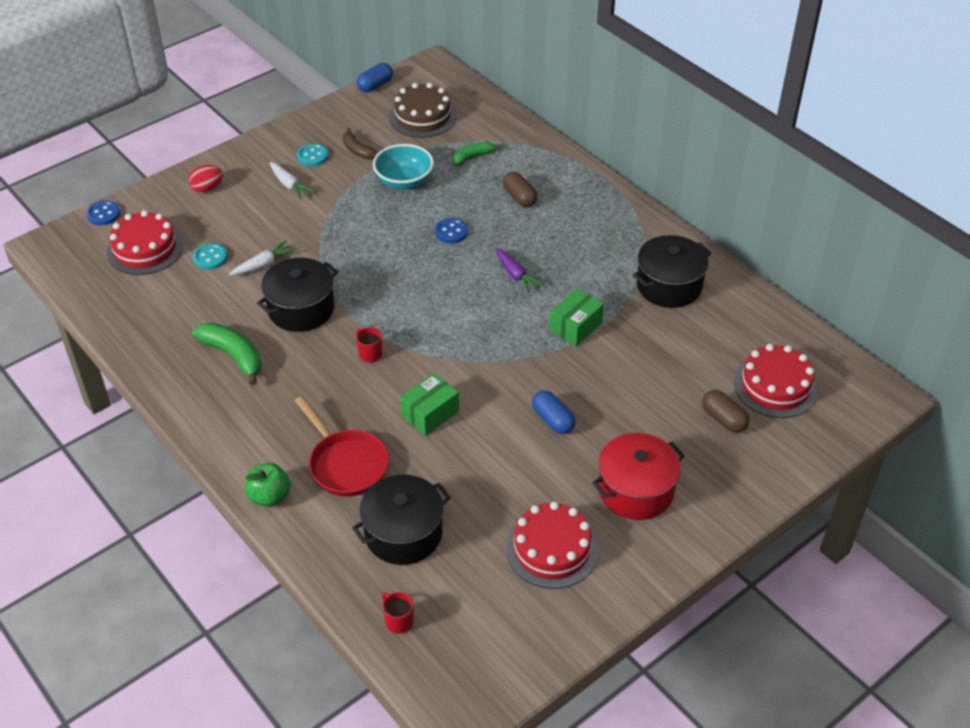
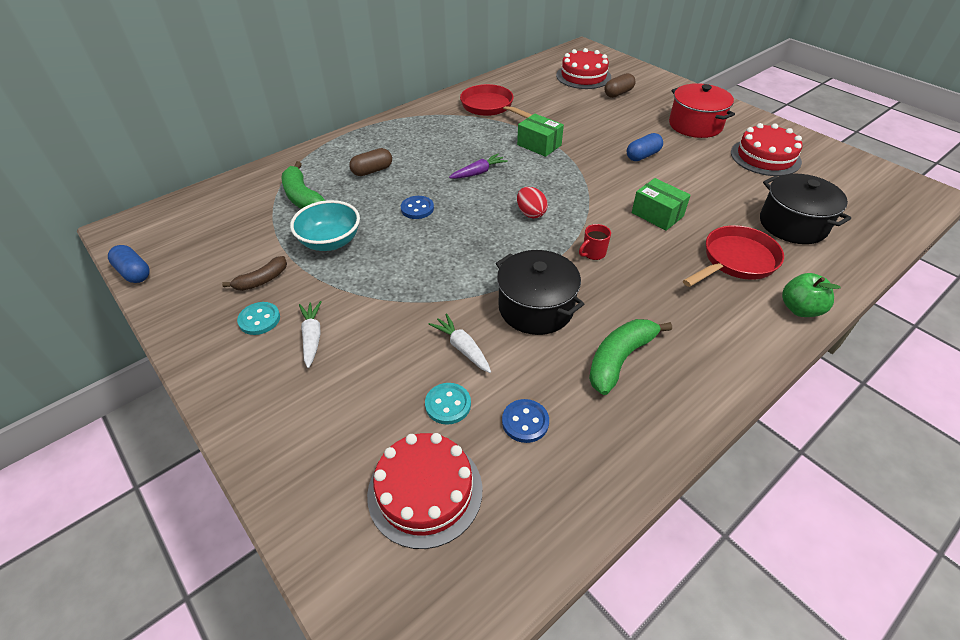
camera: 90 degrees left, 0 degrees up
blue button [86,201,120,226] -> blue button moved to [502,399,549,443]
red egg [188,165,223,193] -> red egg moved to [517,187,548,218]
white carrot [270,162,314,199] -> white carrot turned 60 degrees counterclockwise [299,301,321,368]
red mug [382,592,414,634] -> none
brown cake [389,83,456,138] -> none
green banana [453,142,502,166] -> green banana [282,161,325,209], size x1.57
black pot [633,235,711,308] -> red pan [460,84,532,118]

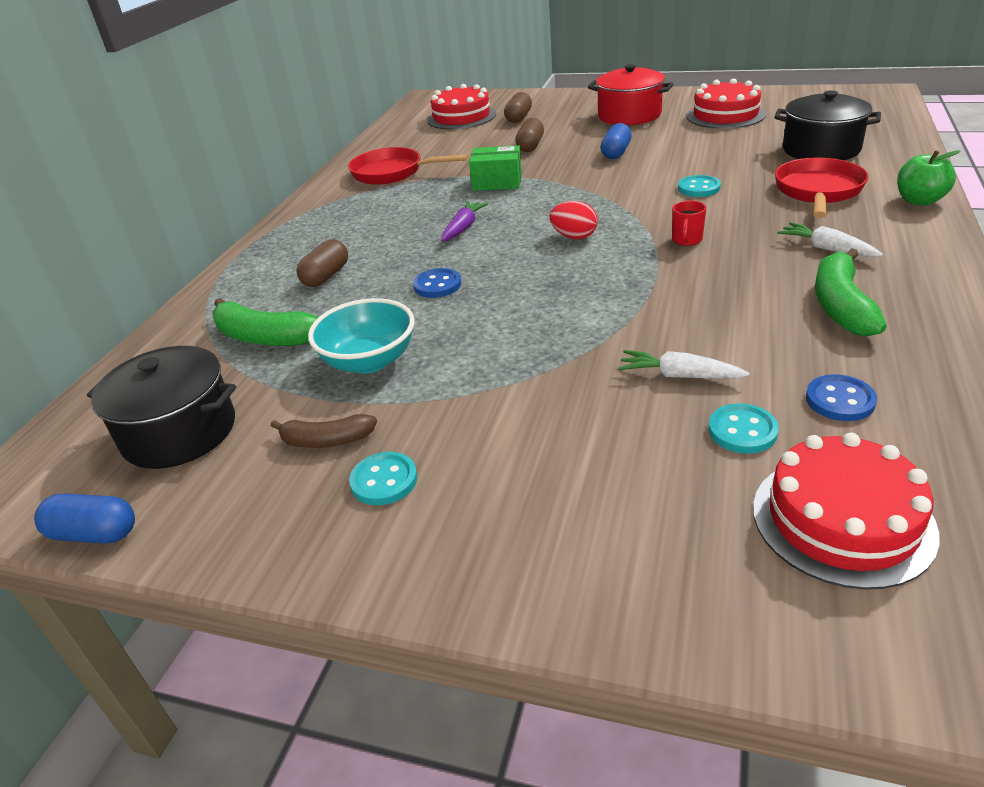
camera: 30 degrees left, 10 degrees down
brown banana [222,256,287,291] -> brown banana turned 75 degrees clockwise [271,414,377,448]
white carrot [299,301,321,368] -> white carrot moved to [777,222,883,257]
black pot [496,250,584,335] -> black pot moved to [87,346,236,469]
green box [632,178,691,231] -> turquoise button [678,175,721,197]
none -> brown capsule [515,118,544,152]

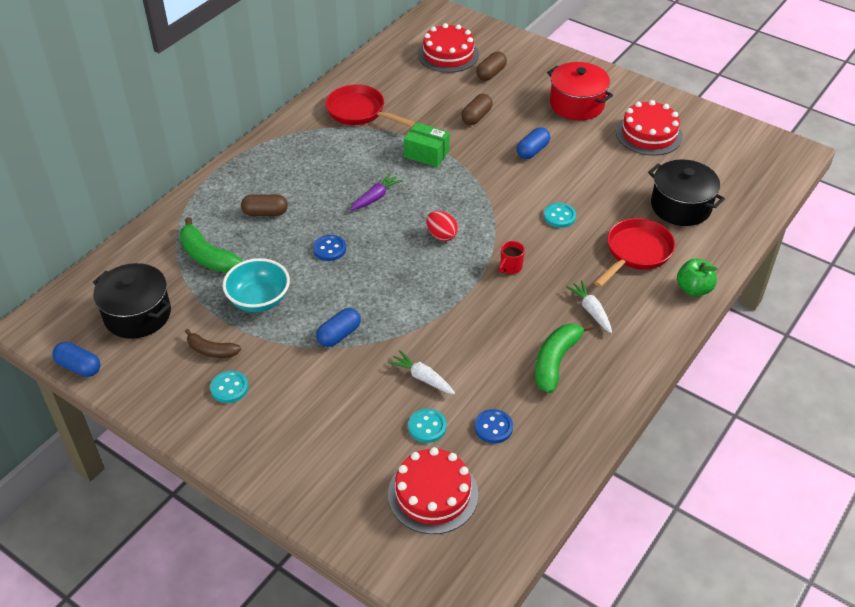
camera: 15 degrees right, 10 degrees up
brown capsule [296,239,348,287] -> brown capsule turned 45 degrees clockwise [241,194,288,216]
none -> blue capsule [316,308,361,347]

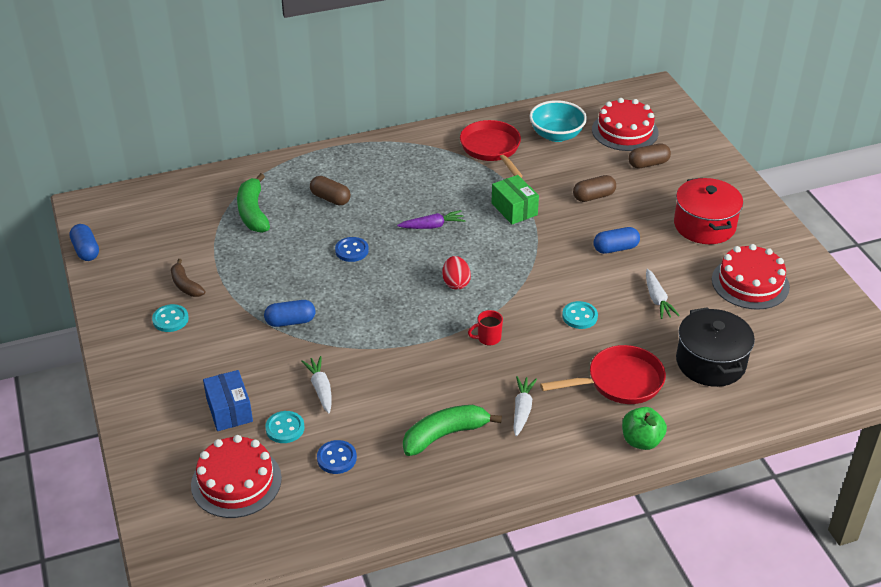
camera: 35 degrees right, 5 degrees down
black pot [93,263,171,339] -> none
turquoise bowl [223,258,290,312] -> turquoise bowl moved to [529,100,587,142]
none -> blue box [203,370,253,431]
none -> white carrot [646,269,680,319]

